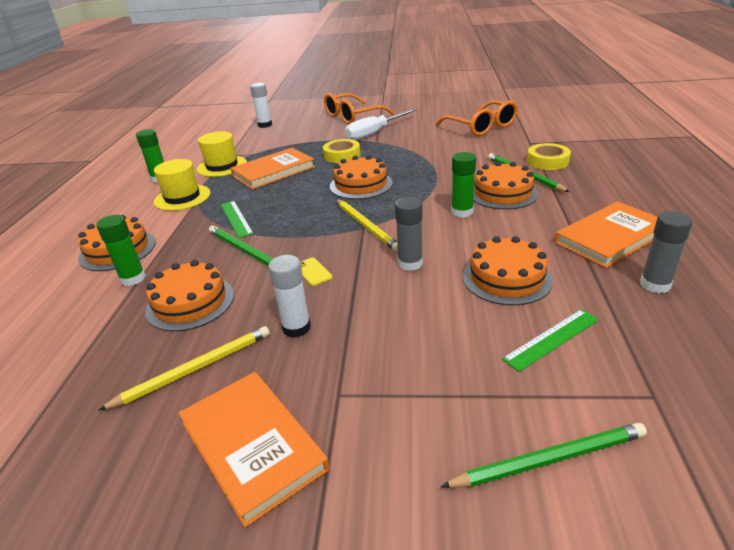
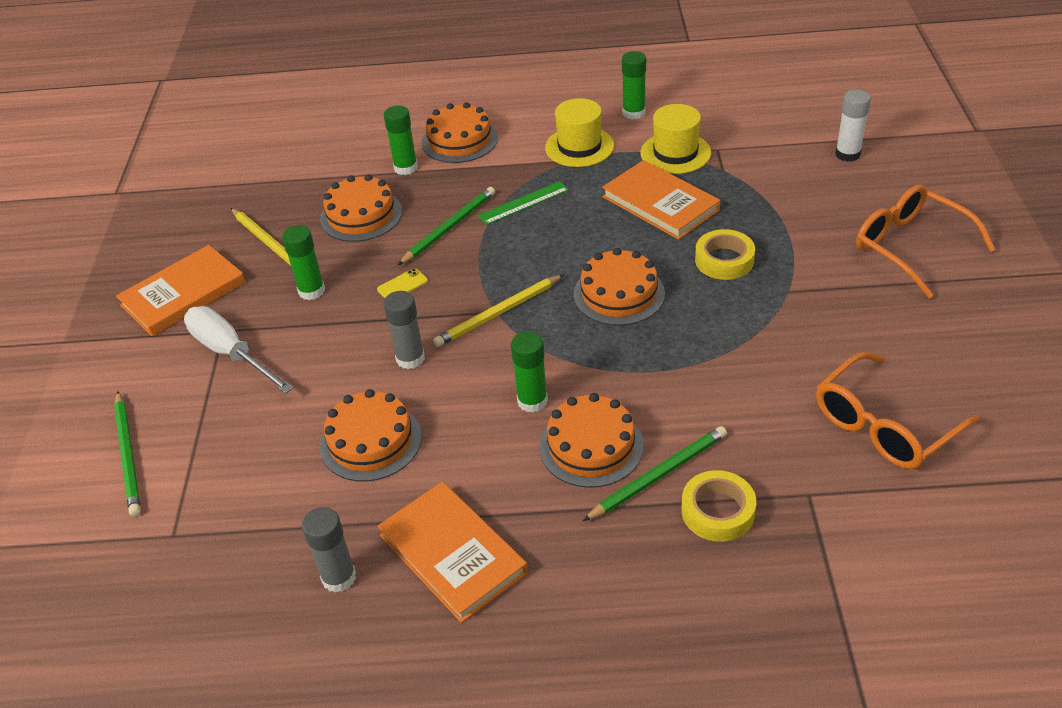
camera: 85 degrees right, 10 degrees up
white glue stick [268,255,311,338] -> green glue stick [282,225,325,300]
white screwdriver [345,108,417,140] -> white screwdriver moved to [184,306,294,394]
green ruler [502,309,599,372] -> none

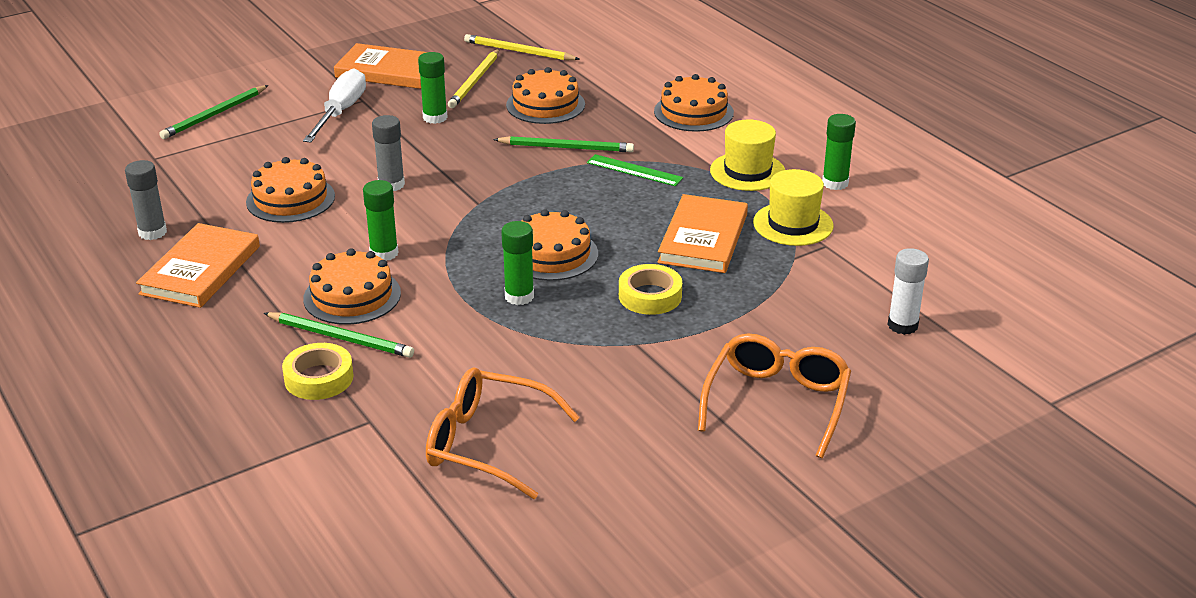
camera: 55 degrees right, 10 degrees down
yellow phone [377,268,428,298] -> none
green glue stick [384,106,418,175] -> green glue stick moved to [501,221,534,305]
yellow pencil [433,274,564,347] -> yellow pencil moved to [464,34,579,61]

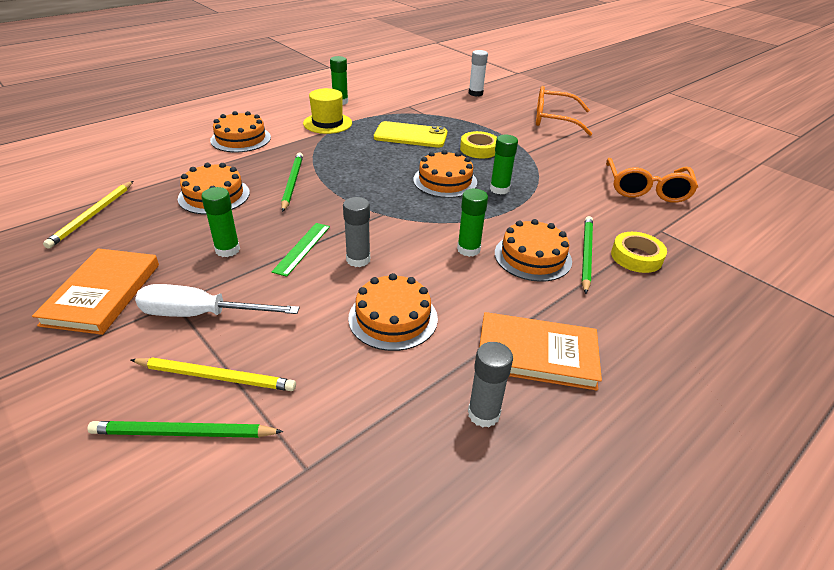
camera: 100 degrees left, 5 degrees up
green pencil [159,85,269,139] -> green pencil turned 150 degrees clockwise [87,421,284,438]
yellow pencil [448,49,499,108] -> yellow pencil moved to [131,357,296,391]
green ruler [587,154,683,186] -> green ruler moved to [271,223,330,277]
orange book [658,194,748,273] -> yellow phone [374,121,448,147]
yellow hat [753,169,834,246] -> none

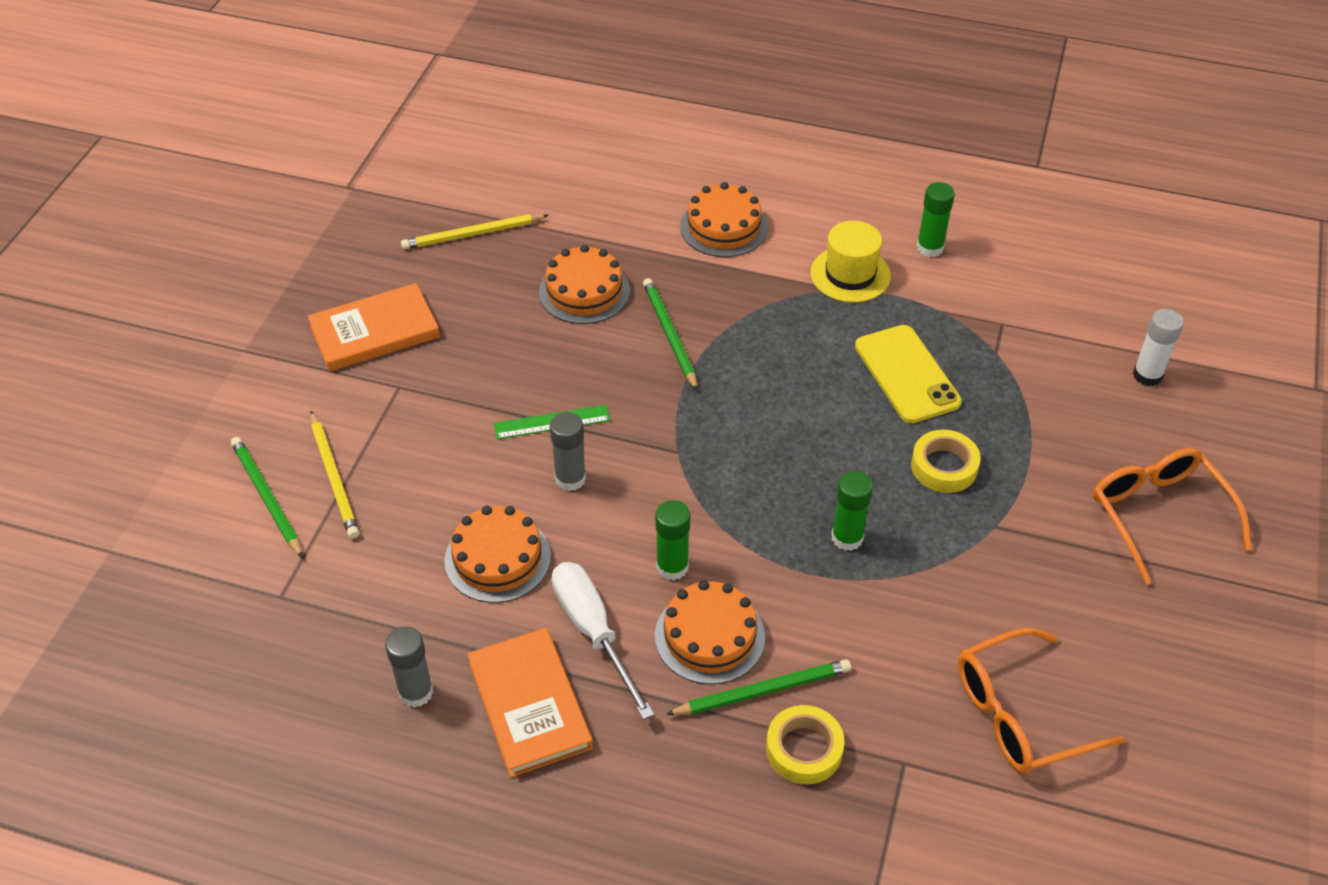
camera: 60 degrees right, 10 degrees up
white screwdriver [135,284,300,317] -> white screwdriver moved to [552,562,654,720]
green glue stick [201,187,240,257] -> none
green pencil [281,153,303,212] -> green pencil turned 75 degrees counterclockwise [643,278,698,391]
orange cake [413,150,477,198] -> none

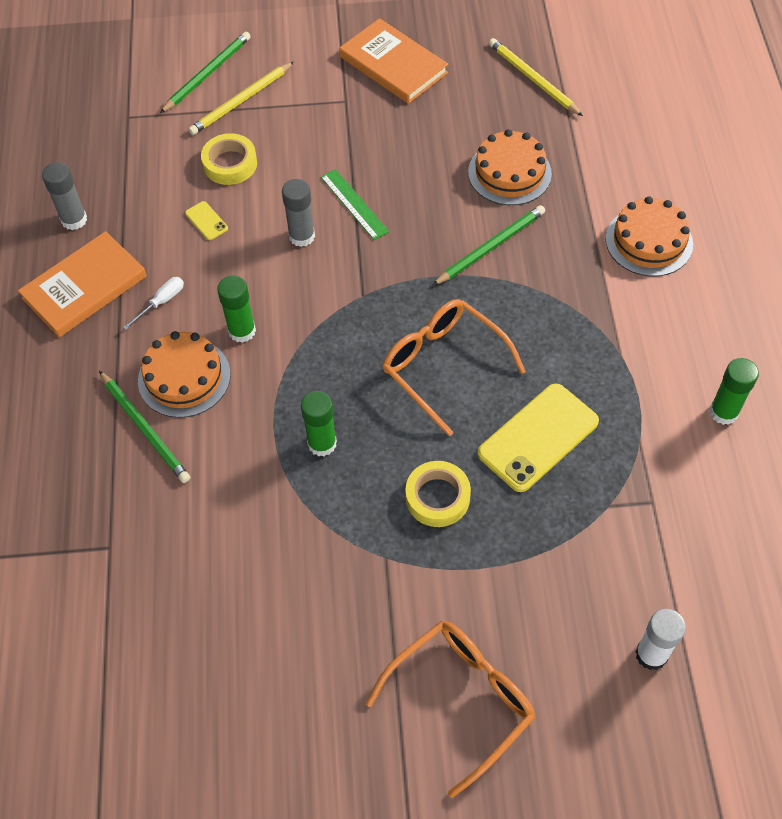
camera: 70 degrees right, 10 degrees up
orange cake [444,506,551,603] -> yellow phone [185,201,228,240]
white screwdriver [552,562,654,720] -> white screwdriver [123,277,184,330], size x0.50
yellow tape [766,705,844,784] -> yellow tape moved to [201,133,257,185]
yellow hat [810,221,891,303] -> none
orange glasses [958,628,1125,774] -> orange glasses moved to [382,299,526,436]

